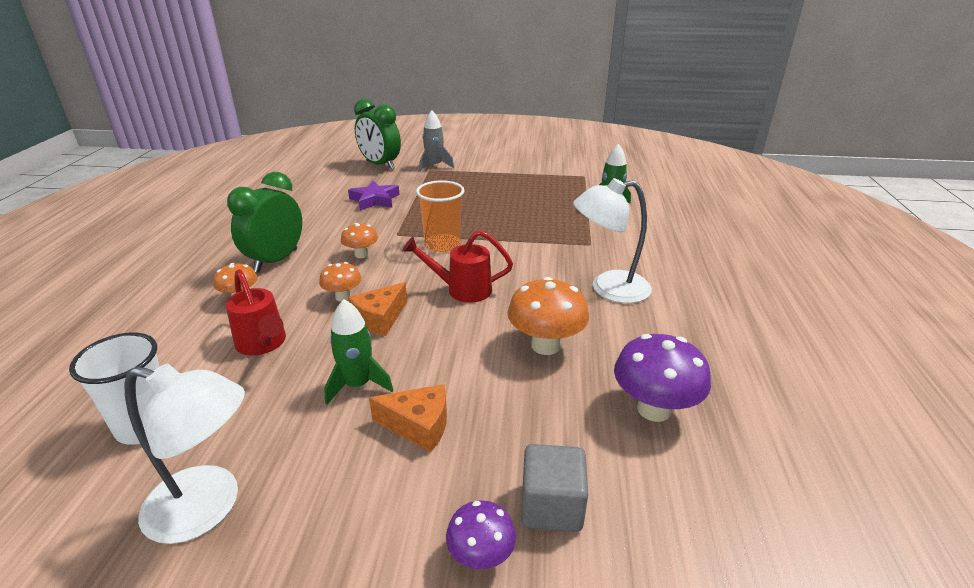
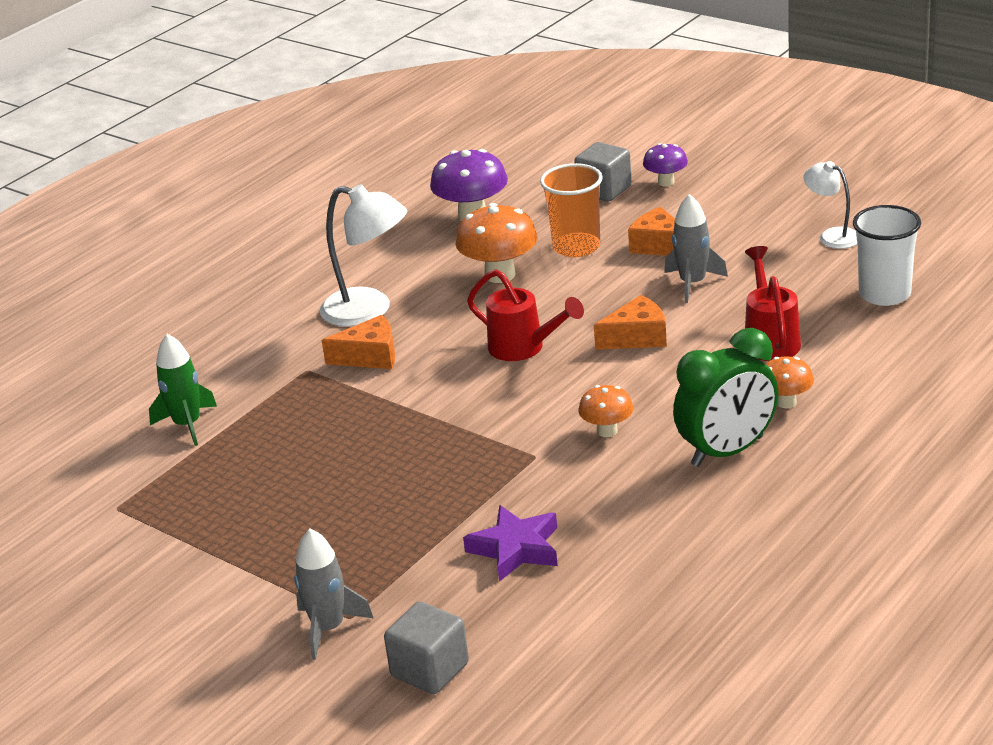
camera: 145 degrees left, 0 degrees up
white lamp [124,364,245,544] -> white lamp [803,161,857,249], size x0.59
orange mushroom [319,262,362,302] -> none
green rocket [324,299,394,405] -> grey rocket [664,194,728,303]
green clock [354,99,401,170] -> grey cube [384,601,469,694]
orange cup [416,180,464,252] -> orange cup moved to [540,163,603,257]
none -> orange cheese [322,315,395,369]

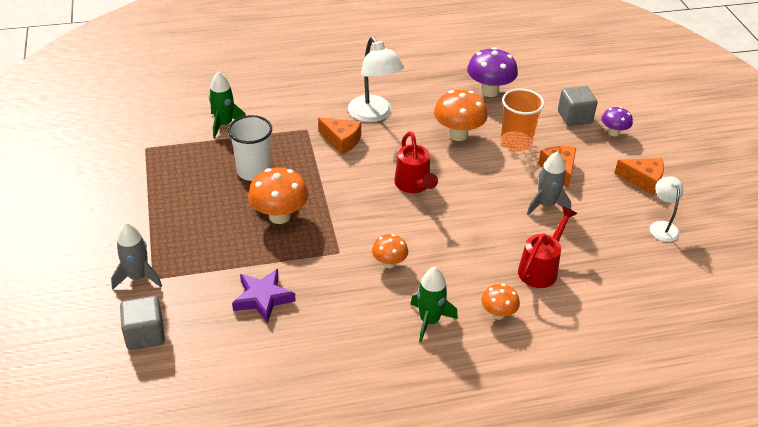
camera: 35 degrees right, 10 degrees up
orange cheese [594,295,667,350] -> orange cheese moved to [614,158,664,195]
green clock [673,328,778,467] -> green rocket [410,267,458,342]
white cup [853,205,921,306] -> white cup moved to [228,115,272,181]
none -> orange mushroom [248,167,308,224]

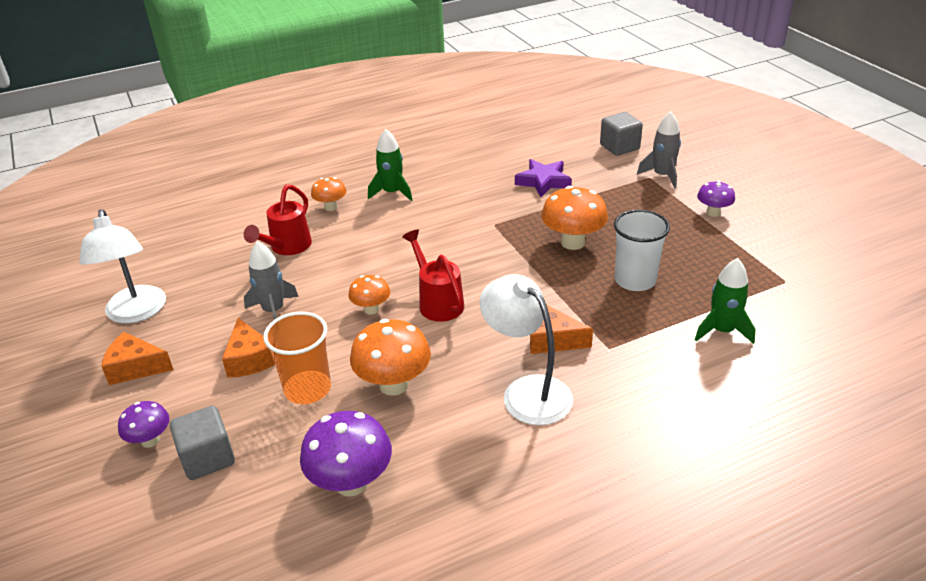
camera: 170 degrees right, 5 degrees down
orange mushroom [372,234,408,268] -> orange mushroom moved to [348,275,390,315]
white lamp [650,177,683,242] -> white lamp [79,209,166,323], size x1.71
none -> purple mushroom [697,181,735,217]

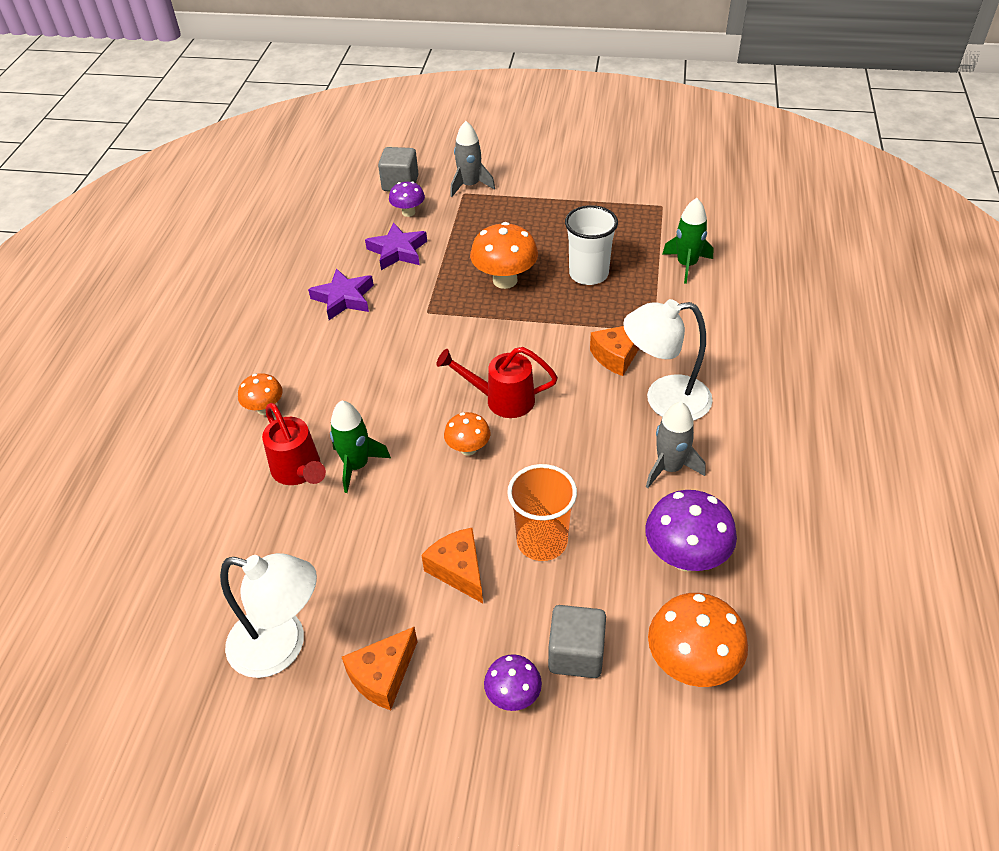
camera: 55 degrees left, 10 degrees up
orange cheese [222,318,275,378] -> orange cheese turned 135 degrees counterclockwise [421,528,483,603]
grey rocket [244,241,299,320] -> grey rocket moved to [646,402,705,488]
orange mushroom [350,319,431,396] -> orange mushroom moved to [648,593,748,687]
green rocket [368,129,412,201] -> green rocket moved to [330,400,391,493]
purple mushroom [697,181,735,217] -> purple mushroom moved to [389,181,425,217]
none -> purple star [308,268,374,320]

